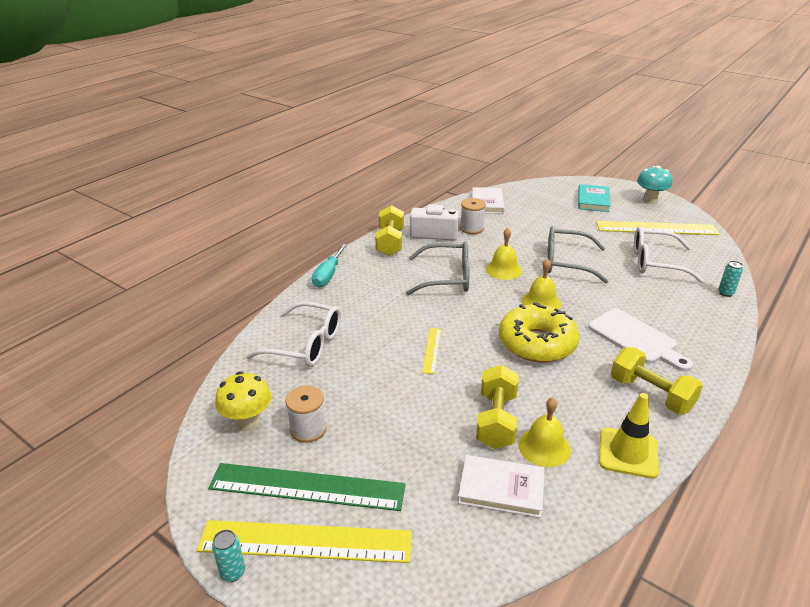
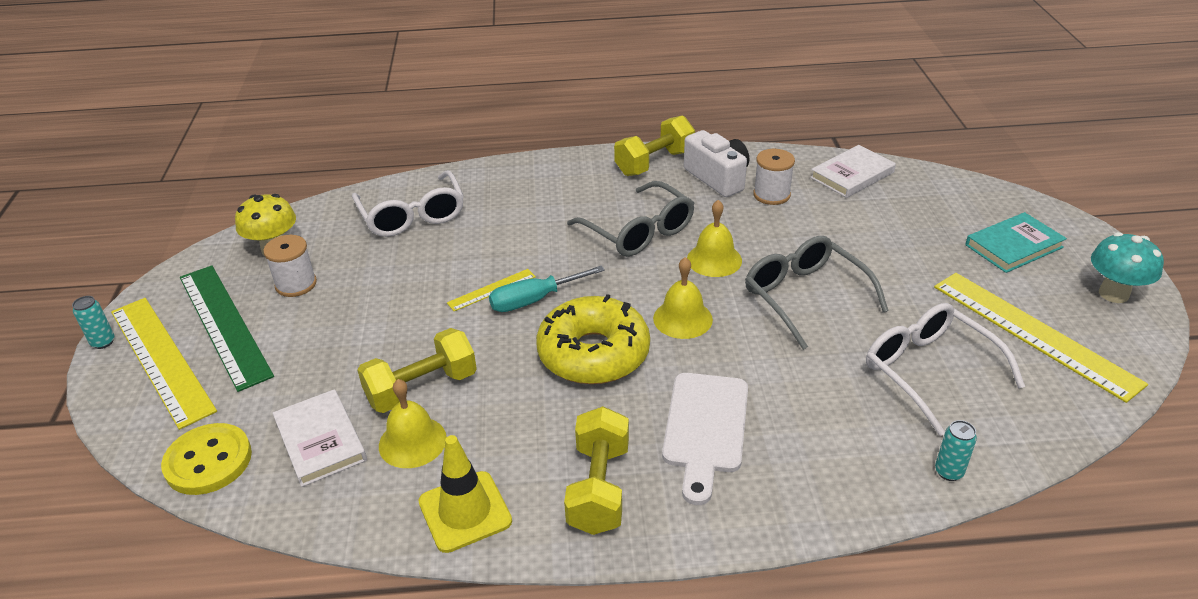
camera: 50 degrees right, 5 degrees up
turquoise screwdriver [312,244,347,288] -> turquoise screwdriver moved to [489,266,605,312]
none -> yellow button [161,423,252,495]

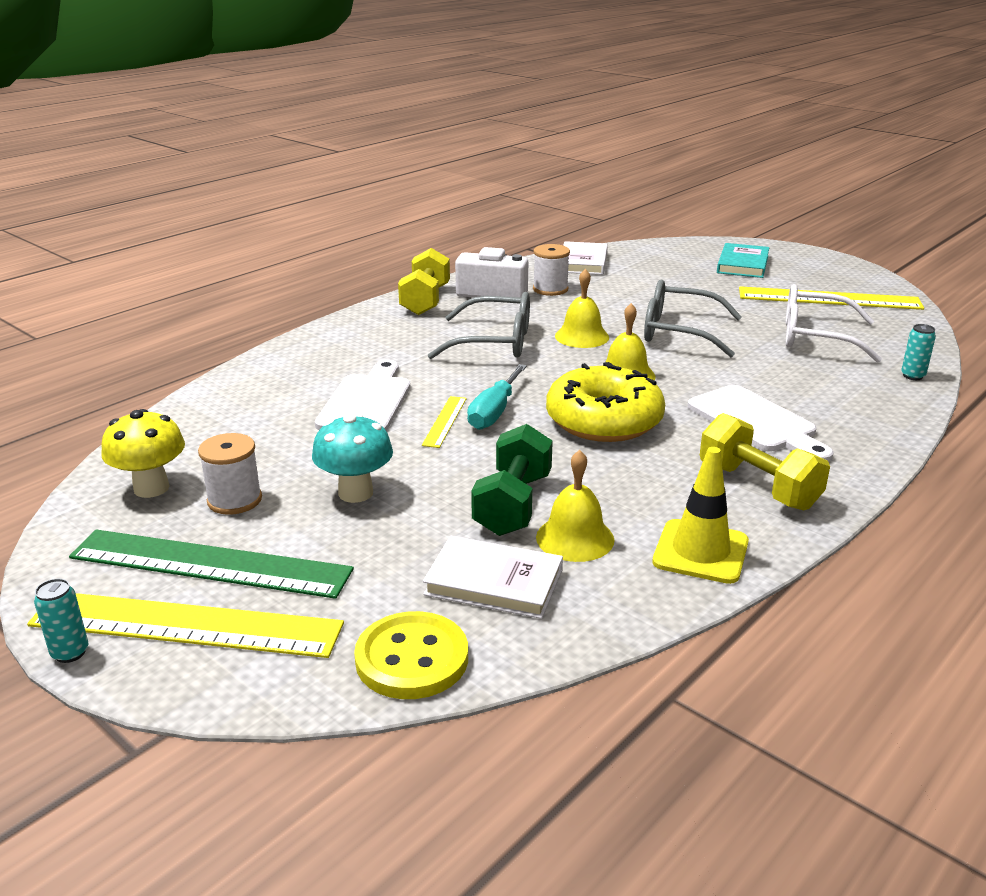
camera: 45 degrees left, 10 degrees down
white glasses [352,170,464,237] -> none
yellow dumbbell [357,328,477,413] -> green dumbbell [471,424,553,536]
turquoise mushroom [1091,232,1164,303] -> turquoise mushroom moved to [312,413,393,503]
none -> white cutting board [315,360,410,431]

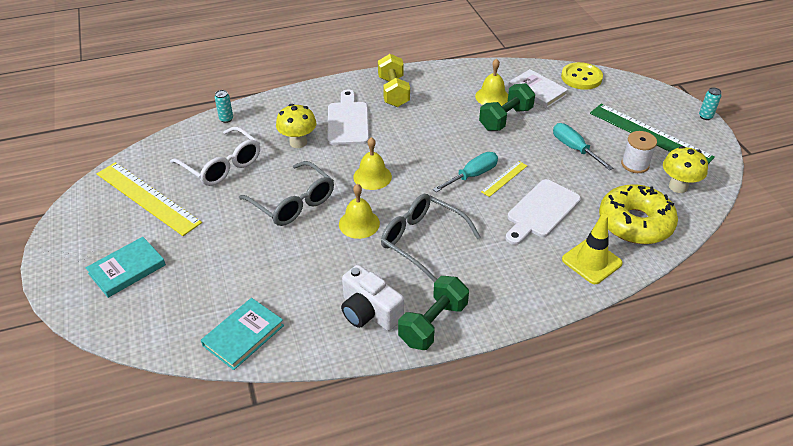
camera: 150 degrees left, 15 degrees up
yellow ruler [27,593,344,658] -> none
turquoise mushroom [312,413,393,503] -> turquoise screwdriver [553,123,613,170]
yellow dumbbell [398,248,450,315] -> green dumbbell [398,276,469,350]
white spool [533,244,570,296] -> none
yellow donut [546,362,665,442] -> yellow donut moved to [599,184,678,244]
white book [563,241,608,275] -> turquoise book [201,298,284,370]
yellow traffic cone [652,447,749,584] -> yellow traffic cone moved to [562,214,623,284]
none -> yellow mushroom [276,104,316,148]

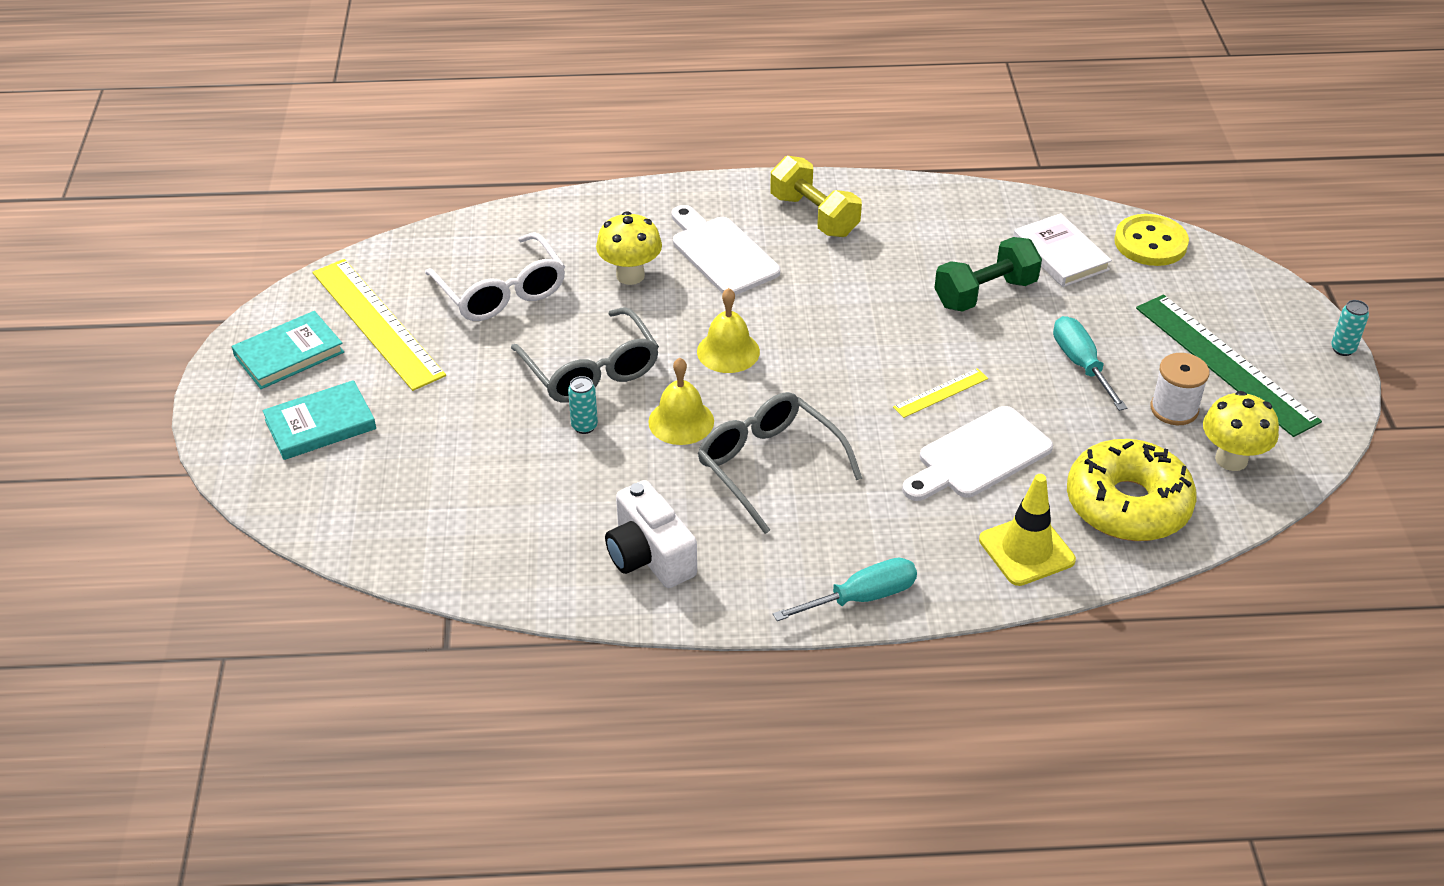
camera: 15 degrees right, 0 degrees up
turquoise book [201,298,284,370] -> turquoise book moved to [232,311,344,389]
turquoise can [215,90,233,123] -> turquoise can moved to [568,376,598,434]
white cutting board [327,89,369,145] -> white cutting board turned 45 degrees counterclockwise [671,205,780,295]
yellow dumbbell [378,54,410,107] -> yellow dumbbell turned 45 degrees counterclockwise [770,156,862,237]
green dumbbell [398,276,469,350] -> none
turquoise screwdriver [433,152,498,192] -> turquoise screwdriver moved to [773,558,917,621]
yellow bell [475,58,508,106] -> none

